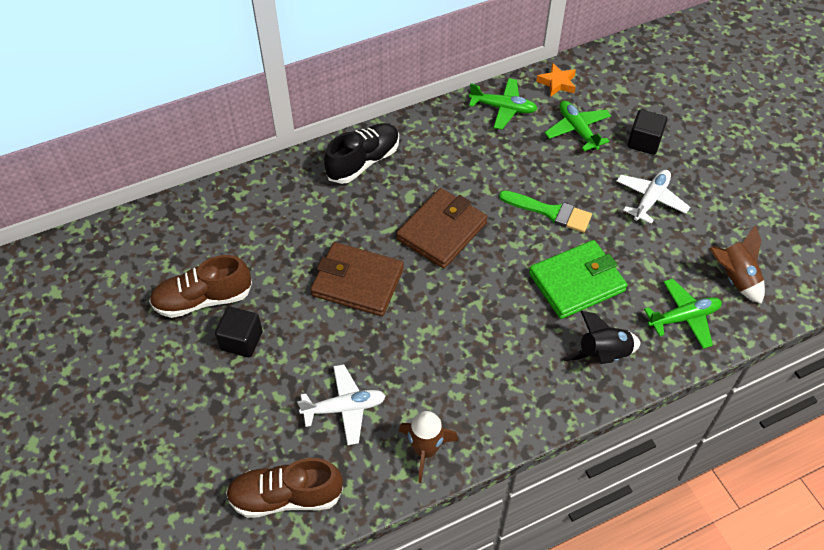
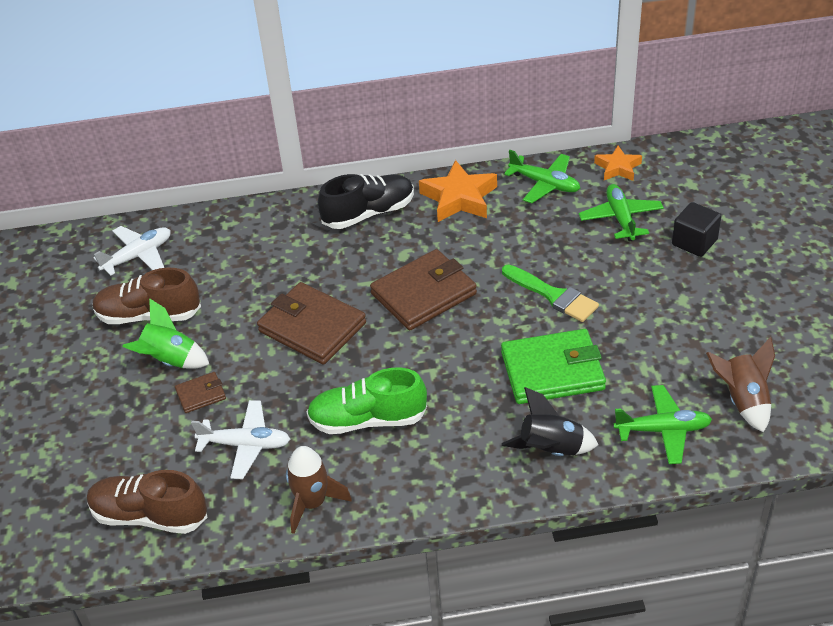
camera: 20 degrees right, 10 degrees down
black cube [215,307,263,358] -> green rocket [122,298,209,369]
white plane [617,170,690,224] -> white plane moved to [93,226,170,276]
none -> brown wallet [175,372,226,413]
none -> green shoe [307,368,427,434]
none -> orange star [419,160,497,222]

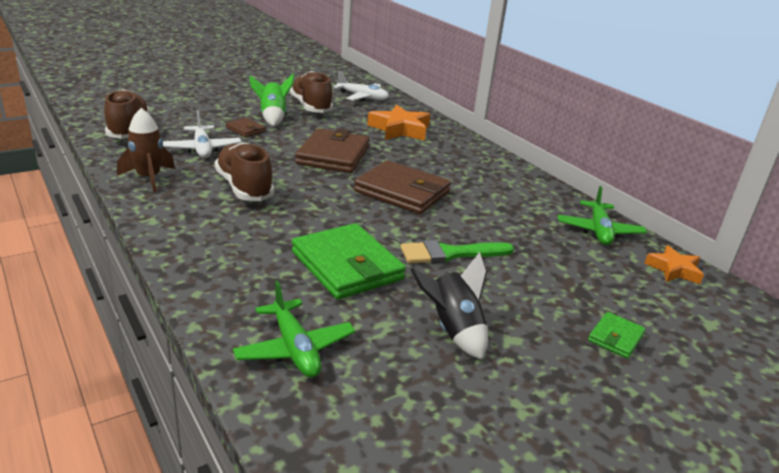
camera: 60 degrees right, 15 degrees down
green shoe [307,368,427,434] -> brown shoe [215,142,274,201]
black shoe [318,174,414,229] -> none
orange star [419,160,497,222] -> orange star moved to [367,105,430,141]
green brush [502,265,599,322] -> green brush turned 60 degrees clockwise [401,240,514,264]
black rocket [502,387,598,456] -> black rocket moved to [410,252,488,360]
green plane [579,184,664,241] -> none
black cube [672,202,722,257] -> green wallet [588,312,646,358]
brown rocket [706,337,775,433] -> none

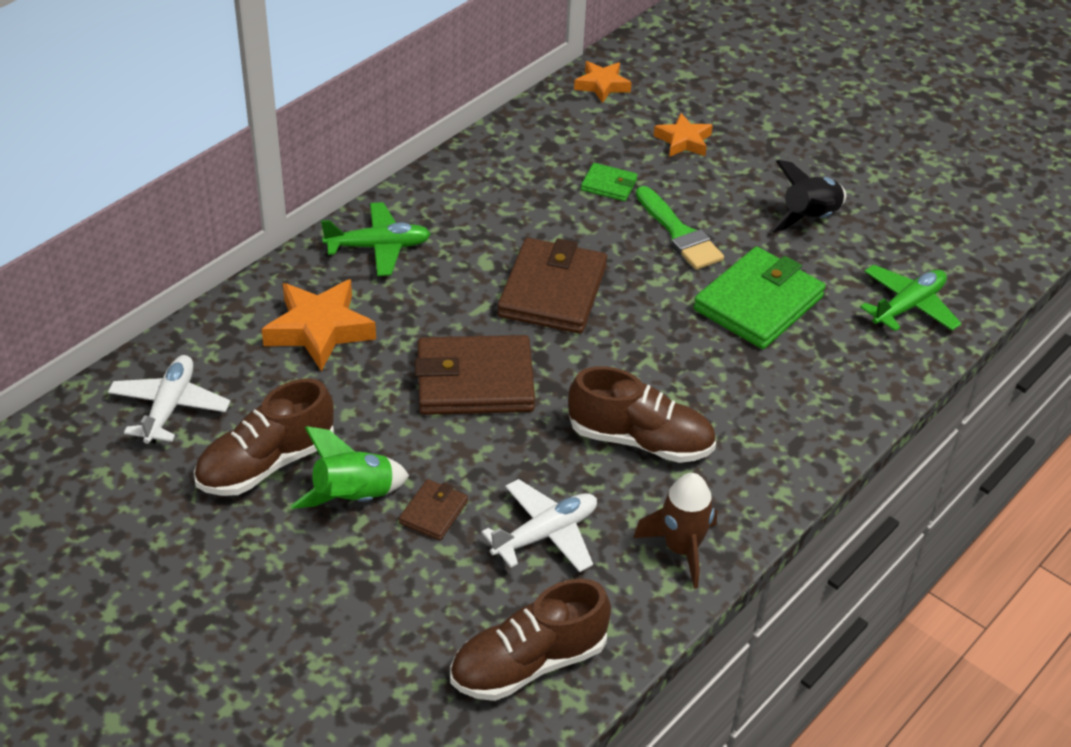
camera: 105 degrees left, 15 degrees up
brown shoe [215,142,274,201] -> brown shoe turned 120 degrees counterclockwise [568,366,716,463]
green plane [557,186,647,245] -> green plane moved to [321,202,431,276]
green wallet [588,312,646,358] -> green wallet moved to [581,163,637,201]
none -> orange star [654,113,713,157]

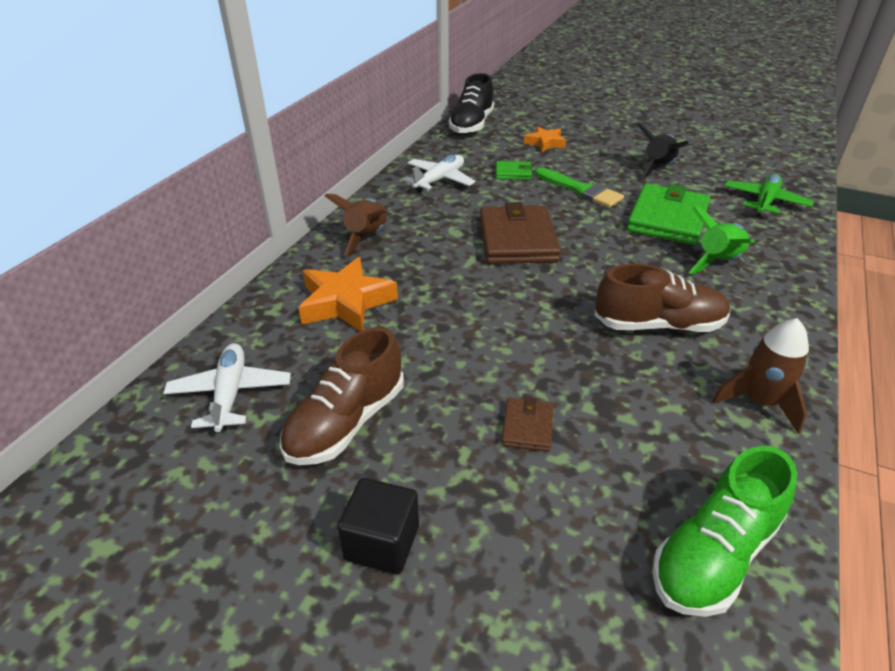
camera: 15 degrees left, 5 degrees down
green rocket [291,426,409,509] -> green rocket moved to [688,207,755,274]
green plane [321,202,431,276] -> brown rocket [325,194,389,257]
brown wallet [415,335,535,415] -> none
brown shoe [450,578,611,701] -> green shoe [652,446,797,617]
white plane [482,479,597,572] -> white plane moved to [403,155,475,193]
orange star [574,61,632,103] -> black shoe [449,73,494,135]
none -> black cube [337,478,419,574]

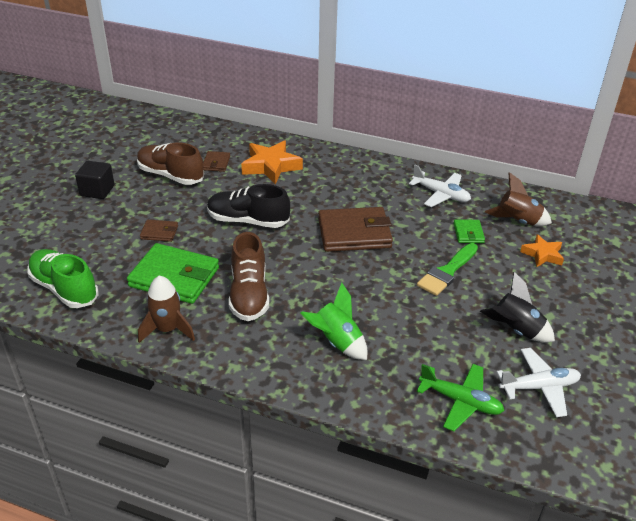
camera: 85 degrees right, 0 degrees up
white plane [163,343,291,432] -> white plane moved to [496,348,581,417]
brown rocket [325,194,389,257] -> brown rocket moved to [485,172,552,226]
black shoe [449,73,494,135] -> black shoe moved to [207,184,290,228]
green wallet [627,183,710,245] -> green wallet moved to [127,243,219,304]
none -> brown wallet [203,151,230,172]

